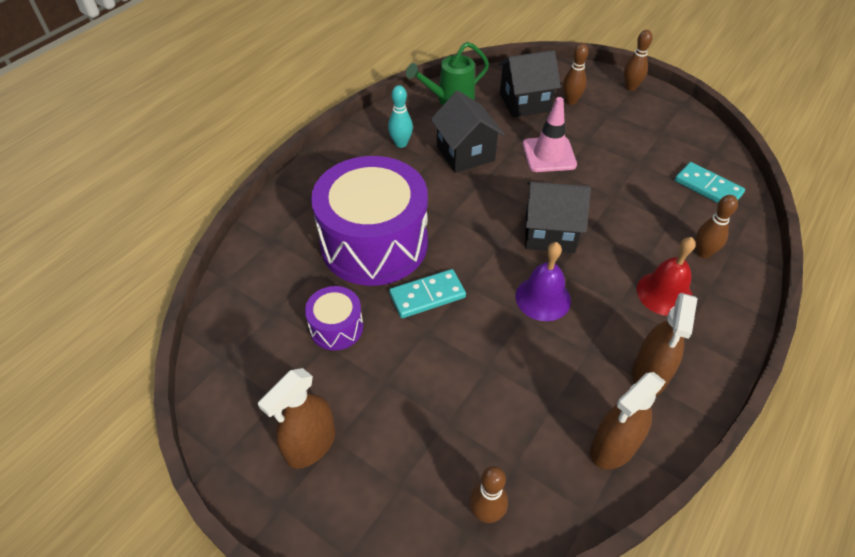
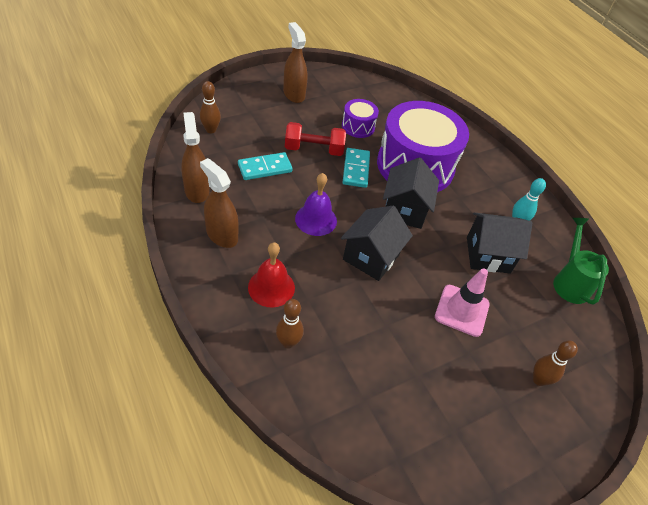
camera: 110 degrees right, 0 degrees up
black house [498,50,561,117] -> black house moved to [383,157,439,229]
brown bowling pin [624,30,653,91] -> none
turquoise domino [675,162,745,203] -> turquoise domino moved to [238,152,293,180]
none -> red dumbbell [285,122,346,156]

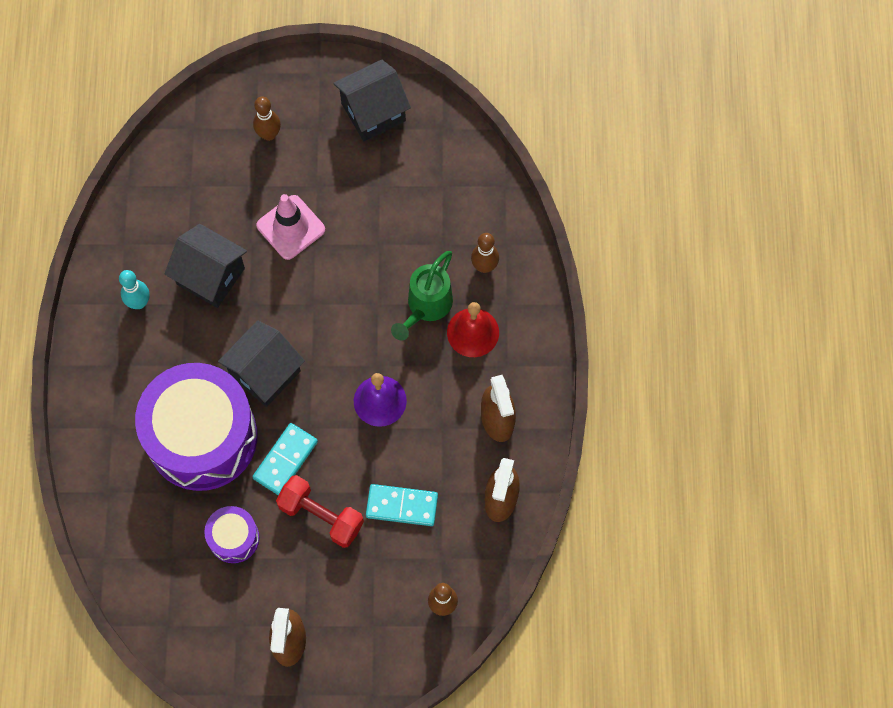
camera: 145 degrees left, 20 degrees up
black house [341,206,413,281] -> black house moved to [333,60,411,141]
green watering can [553,218,609,305] -> green watering can moved to [391,251,453,341]

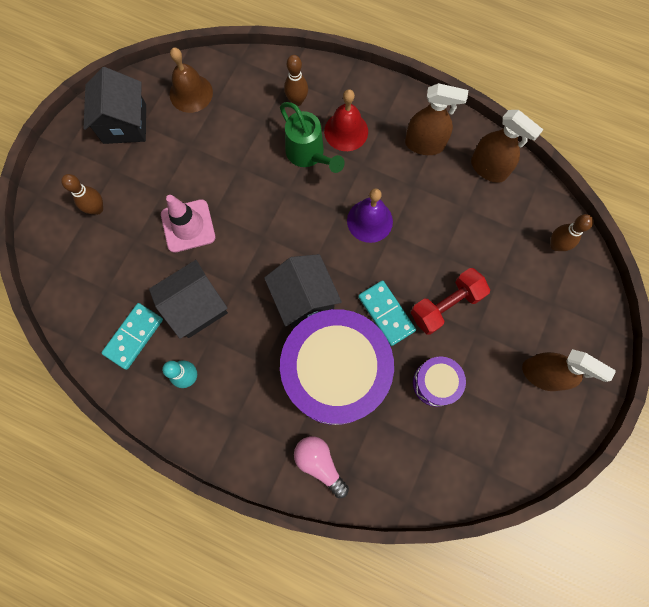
camera: 65 degrees left, 5 degrees up
turquoise domino [366,484,438,526] -> turquoise domino moved to [101,303,163,370]
none -> brown bell [170,48,213,113]
none -> pink light bulb [294,436,349,498]

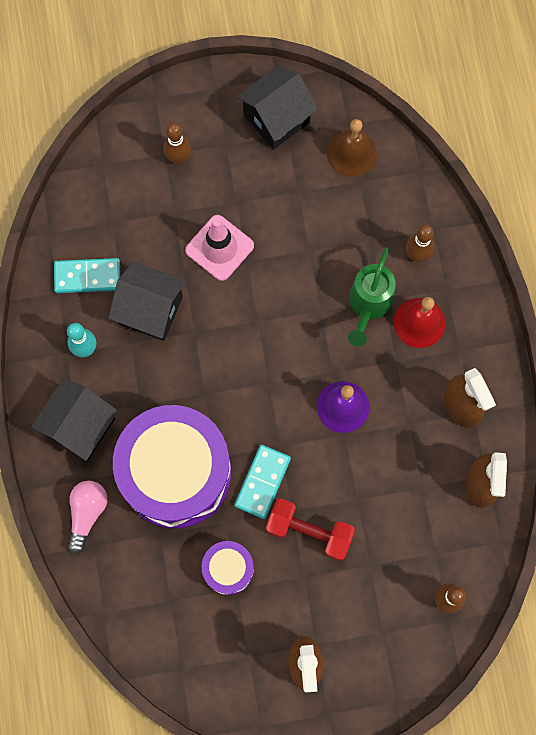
camera: 55 degrees right, 0 degrees up
black house [264,254,342,328] -> black house moved to [31,378,118,461]

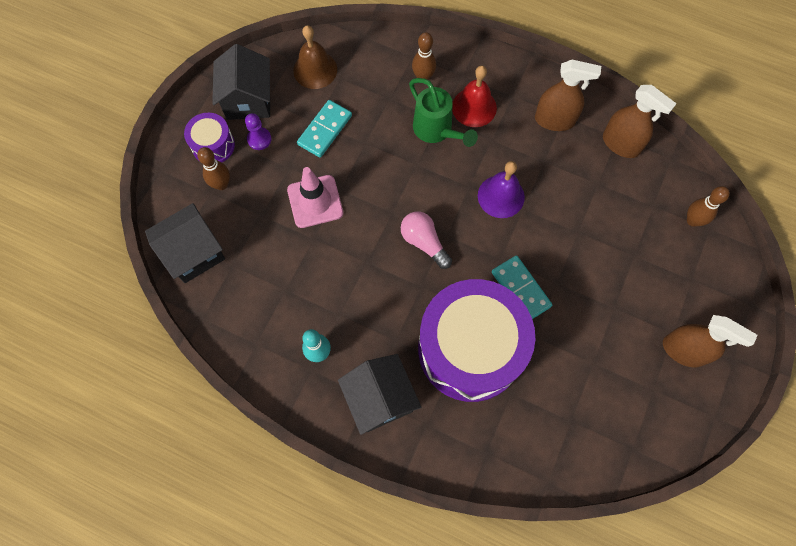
camera: 55 degrees left, 5 degrees down
turquoise domino [54,258,120,293] -> turquoise domino moved to [297,100,352,158]
pink light bulb [68,480,108,554] -> pink light bulb moved to [401,211,452,269]
black house [109,261,186,341] -> black house moved to [145,203,225,283]
purple drum [201,541,254,595] -> purple drum moved to [184,113,235,162]
red dumbbell [266,499,355,561] -> none
none -> purple pawn [245,113,271,150]

